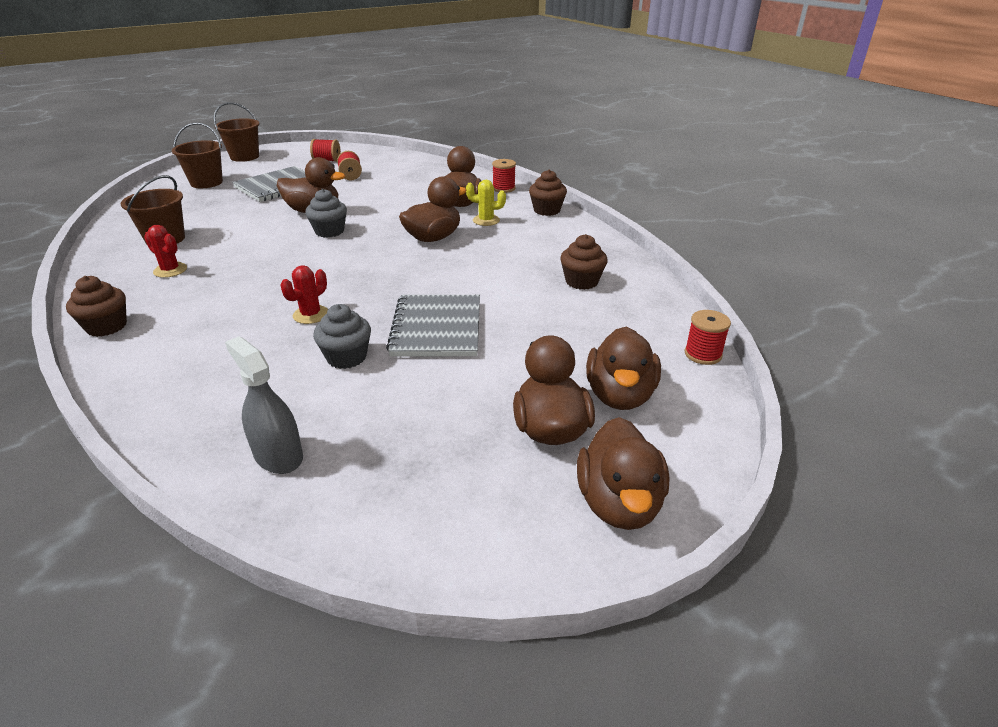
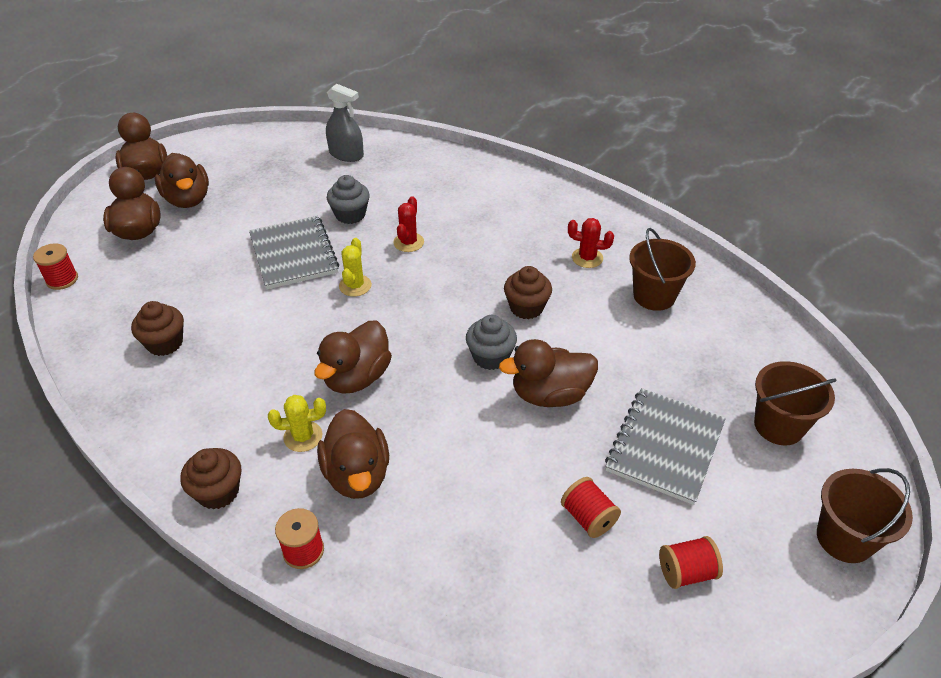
camera: 160 degrees right, 10 degrees up
brown cupcake [66,276,127,337] -> brown cupcake moved to [504,266,552,319]
none -> yellow cactus [339,238,372,297]

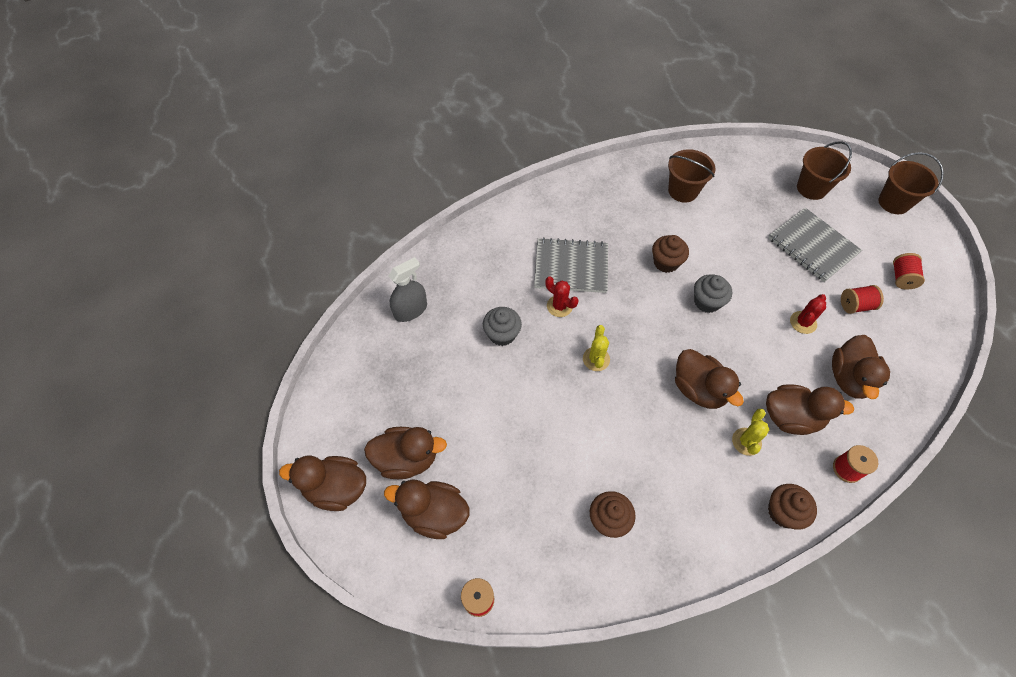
camera: 65 degrees left, 15 degrees up
grey notebook [249,215,339,289] -> grey notebook moved to [534,237,608,293]
yellow cactus [339,238,372,297] -> yellow cactus turned 60 degrees clockwise [583,325,610,371]
brown duck [499,339,598,407] -> brown duck moved to [832,335,890,399]
red cactus [568,218,614,268] -> red cactus moved to [790,294,826,334]

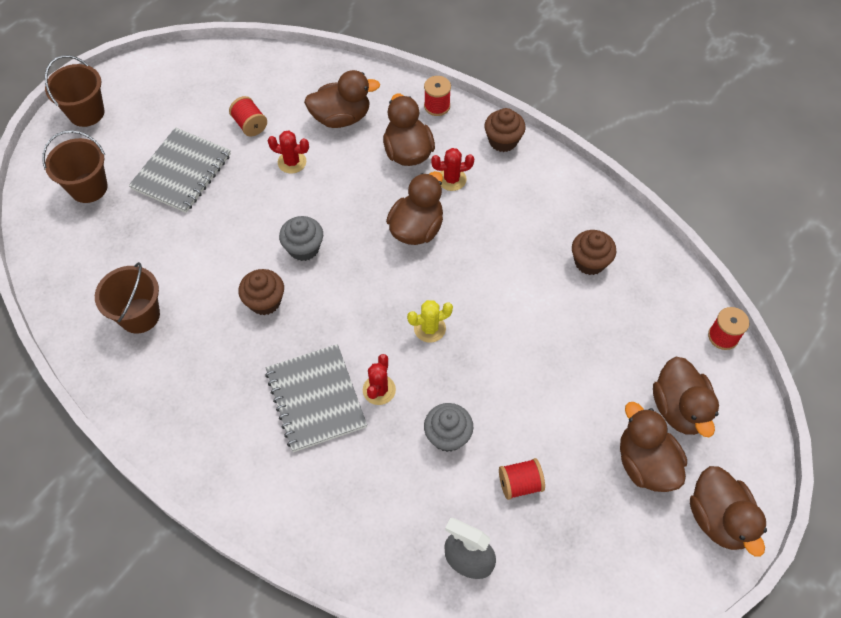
camera: 115 degrees left, 0 degrees up
yellow cactus [732,408,769,456] -> red cactus [431,148,474,191]
red spool [893,253,925,290] -> red spool moved to [499,458,545,500]

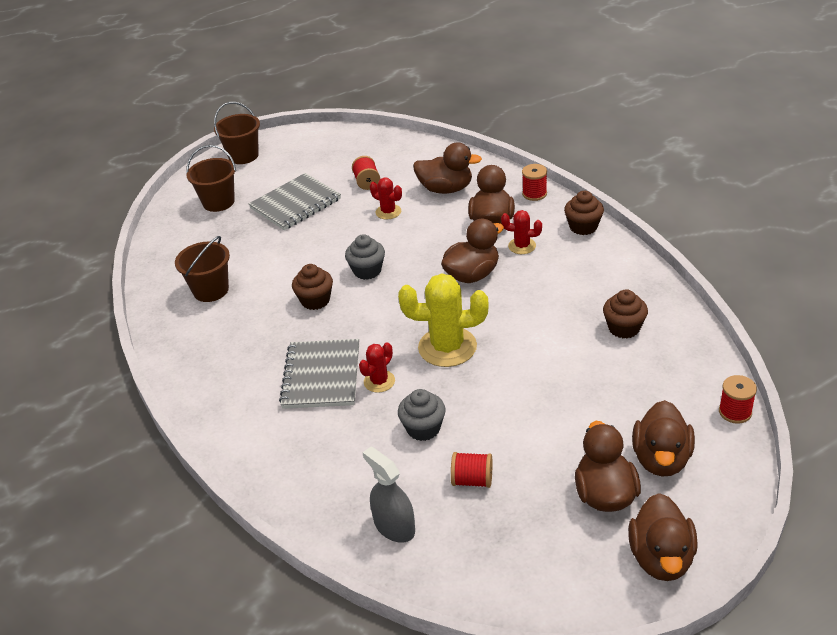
camera: 25 degrees right, 20 degrees down
yellow cactus [407,300,453,343] -> yellow cactus [398,273,489,367], size x1.91

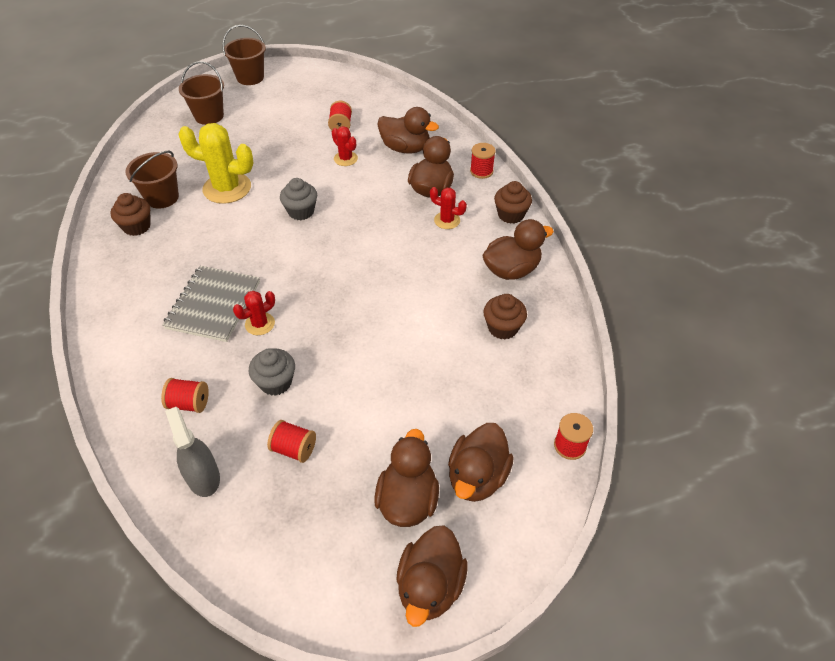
camera: 10 degrees right, 10 degrees up
grey notebook [249,173,341,230] -> none
brown cupcake [292,264,333,310] -> brown cupcake moved to [110,193,151,236]
yellow cactus [398,273,489,367] -> yellow cactus moved to [178,123,253,204]
brown duck [441,219,504,283] -> brown duck moved to [482,219,554,280]
none -> red spool [161,378,209,413]

